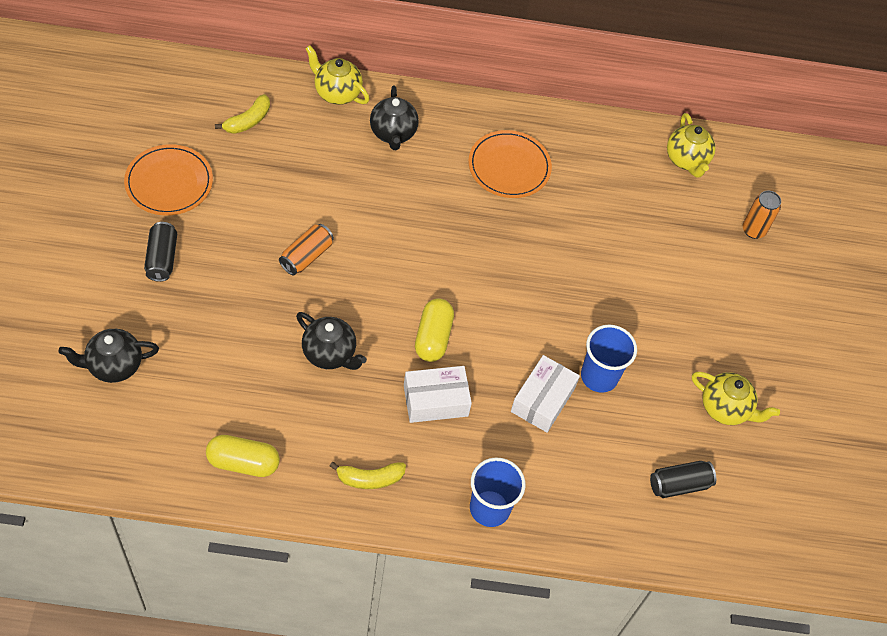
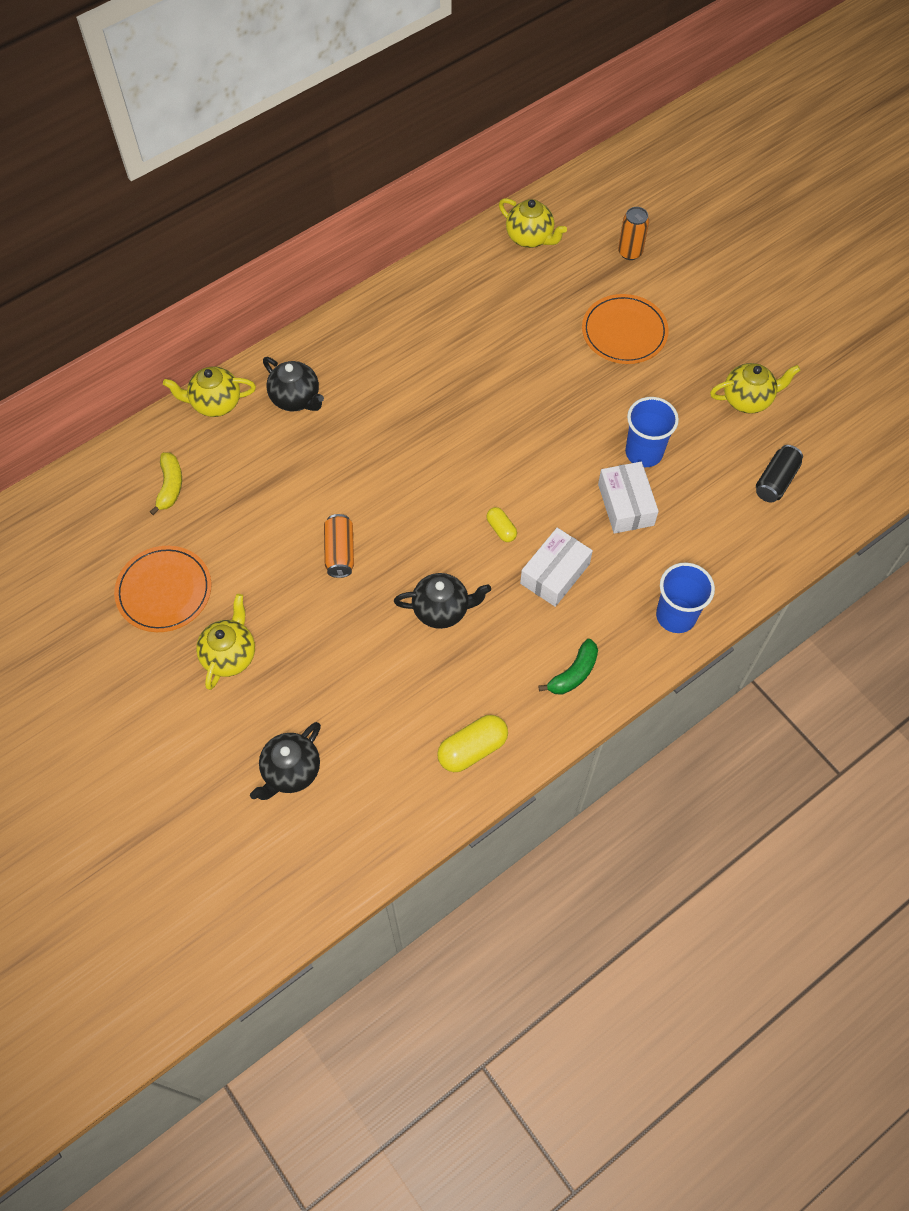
camera: 35 degrees left, 5 degrees up
black can [144,222,177,282] -> yellow teapot [196,594,255,690]
yellow banana [330,462,406,489] -> green banana [538,639,598,695]
yellow capsule [415,298,454,362] -> yellow capsule [486,507,517,542], size x0.58
orange plate [468,130,552,198] -> orange plate moved to [582,294,669,364]

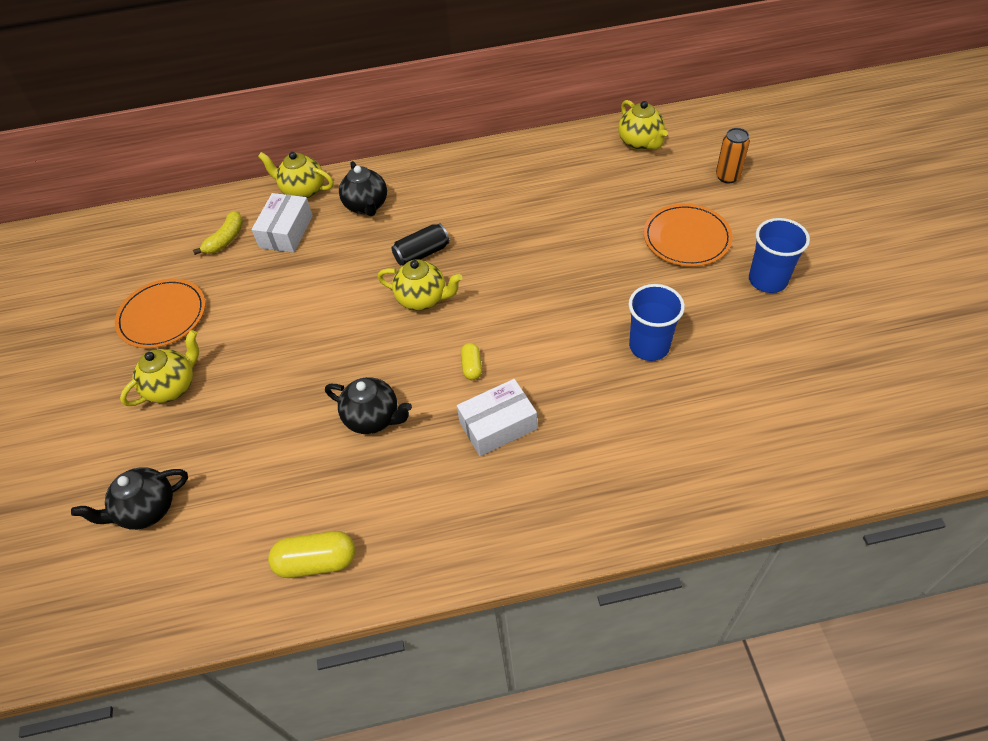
camera: 30 degrees right, 10 degrees down
orange can [324,514,354,578] -> none
green banana [538,639,598,695] -> none
white box [598,462,659,534] -> white box moved to [251,193,313,253]
blue cup [656,562,715,633] -> blue cup moved to [749,218,810,293]
yellow teapot [710,363,800,414] -> yellow teapot moved to [377,259,462,311]
black can [756,445,803,503] -> black can moved to [391,223,450,266]

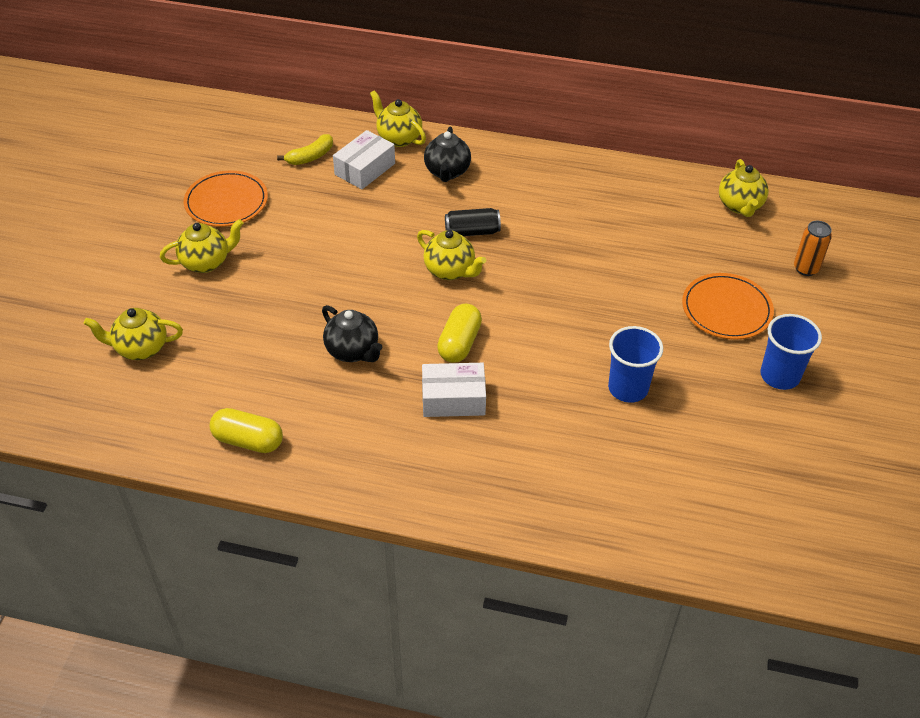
camera: 20 degrees right, 5 degrees down
black teapot [71,467,188,530] -> yellow teapot [84,308,183,360]
yellow capsule [461,343,482,380] -> yellow capsule [437,304,482,363], size x1.74

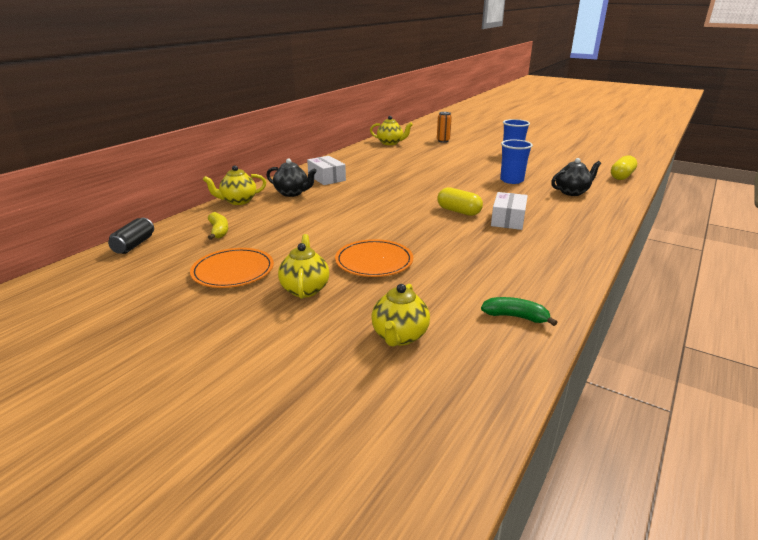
camera: 70 degrees left, 20 degrees down
yellow capsule [210,408,283,453] -> yellow capsule moved to [611,155,637,180]
black teapot [322,305,383,362] -> black teapot moved to [551,158,601,196]
white box [333,130,395,189] -> white box moved to [307,156,346,185]
yellow teapot [417,230,486,280] -> none
black can [445,208,501,236] -> black can moved to [108,218,154,254]
orange plate [682,273,774,340] -> orange plate moved to [335,239,413,277]
none -> green banana [481,297,557,326]

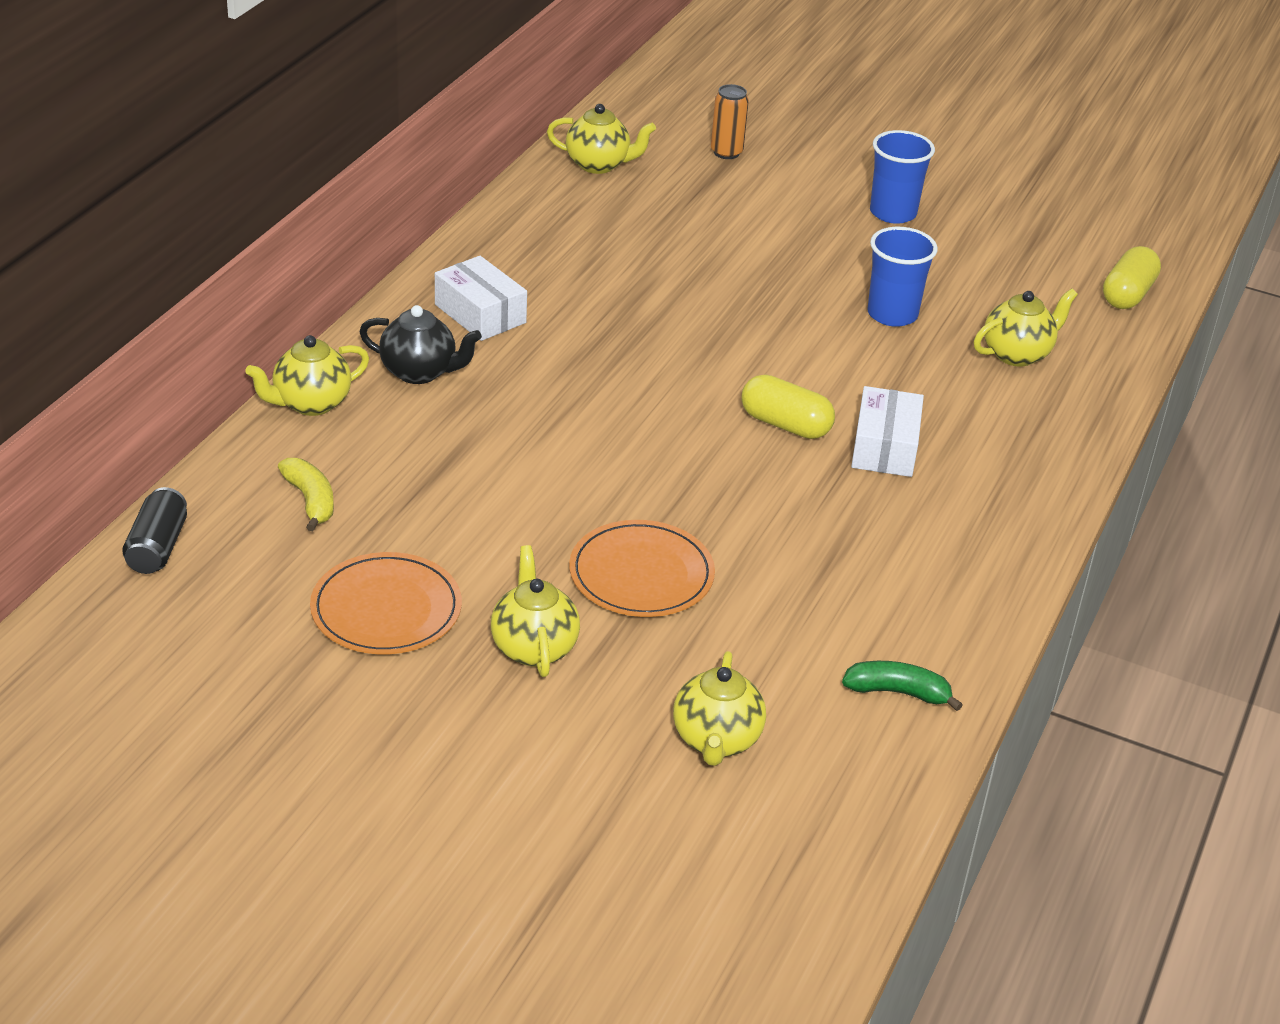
camera: 10 degrees left, 10 degrees up
black teapot [551,158,601,196] -> yellow teapot [974,288,1078,367]

